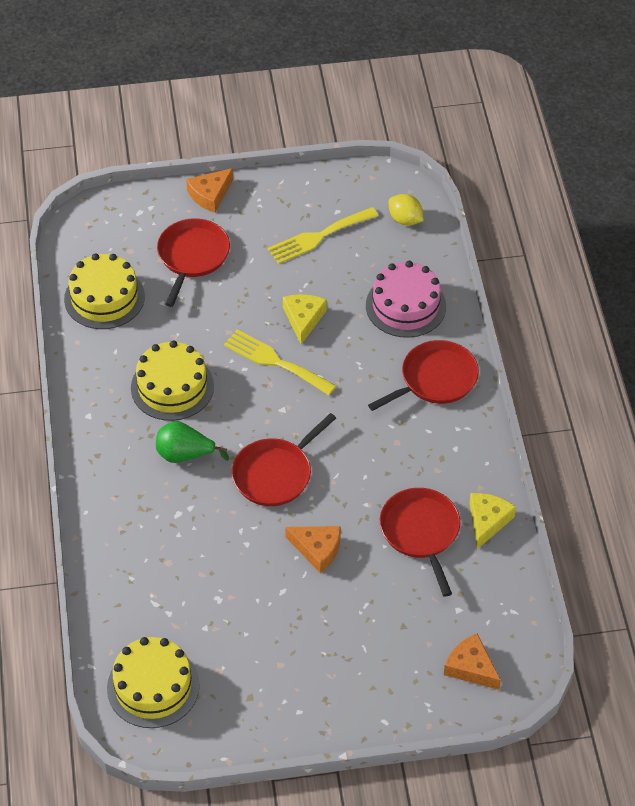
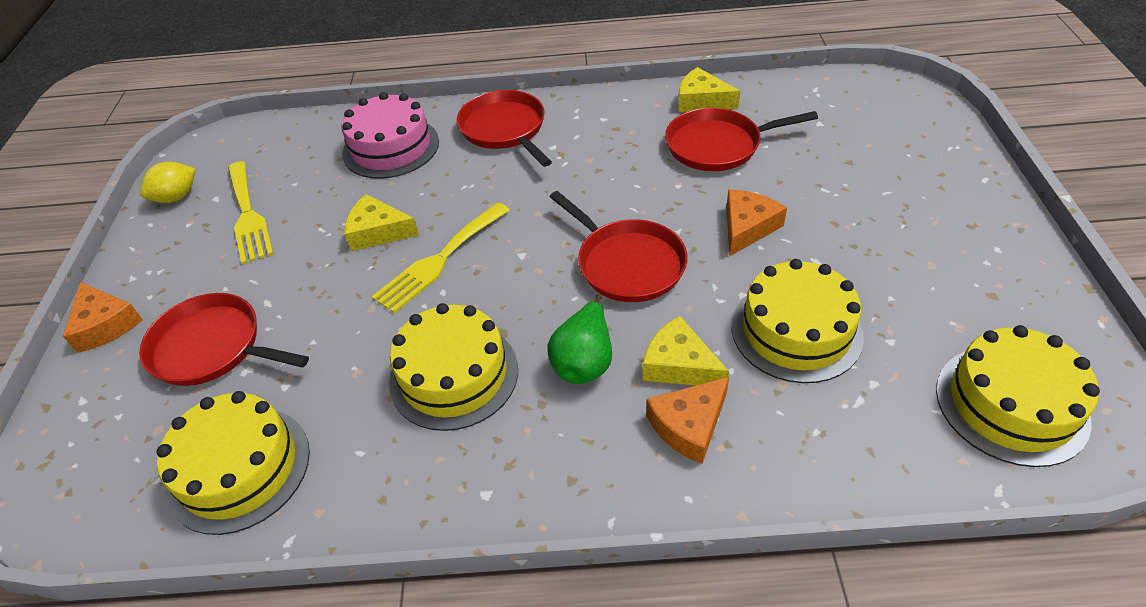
camera: 80 degrees left, 5 degrees down
yellow lemon [389,194,424,226] -> yellow lemon moved to [140,162,196,203]
orange cheese [444,633,501,690] -> orange cheese moved to [646,377,729,464]
none -> yellow cheese [643,316,729,386]
none -> yellow cake [731,259,864,383]

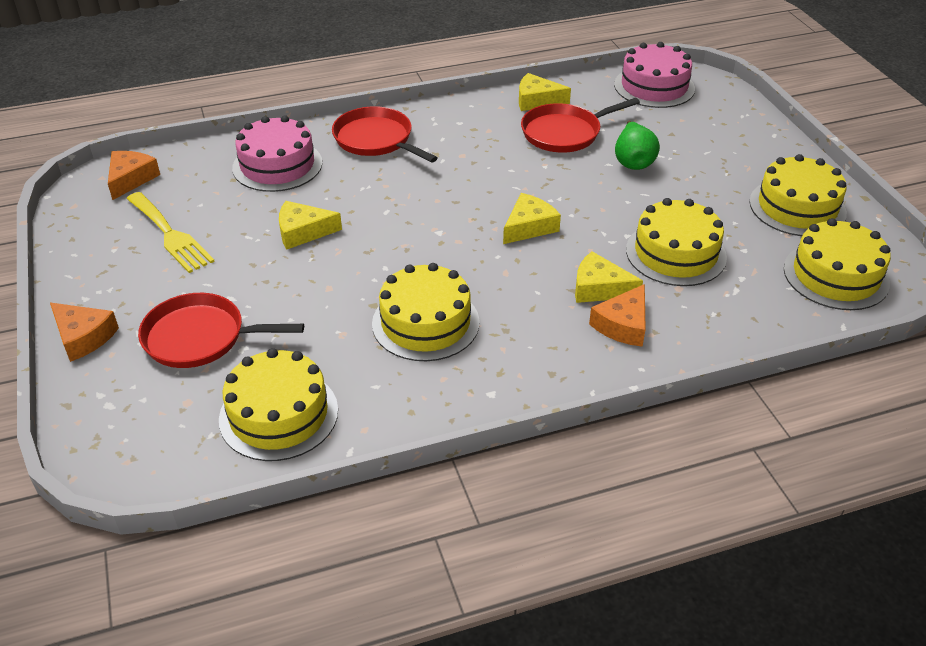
camera: 20 degrees left, 5 degrees down
yellow lemon [140,162,196,203] -> none
yellow fork [372,202,510,314] -> none
green pear [548,294,612,384] -> green pear moved to [615,120,660,170]
red pan [550,191,688,302] -> yellow cheese [503,193,561,244]
orange cheese [726,190,787,256] -> orange cheese moved to [108,151,160,200]
none -> pink cake [614,42,695,108]
none -> yellow cake [749,154,847,236]

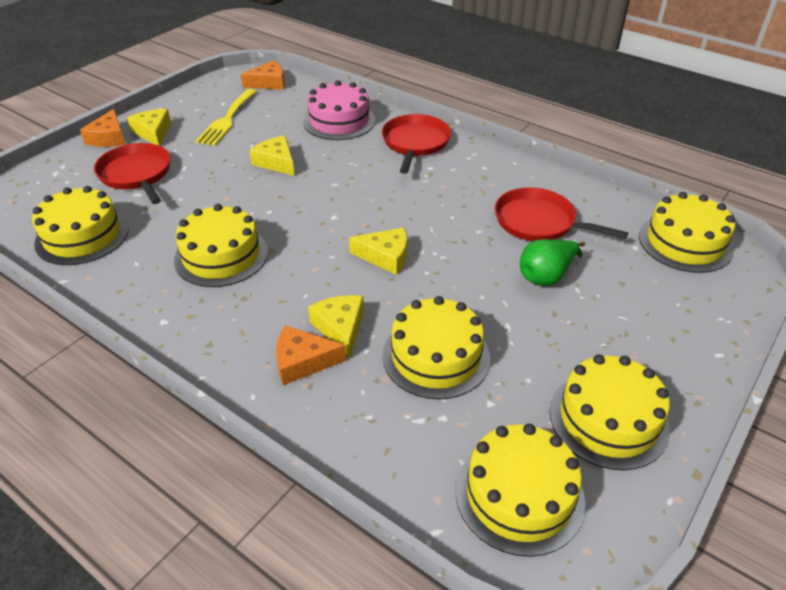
camera: 55 degrees right, 0 degrees up
yellow cheese [519,73,571,111] -> yellow cheese moved to [127,109,171,146]
pink cake [614,42,695,108] -> yellow cake [639,192,735,273]

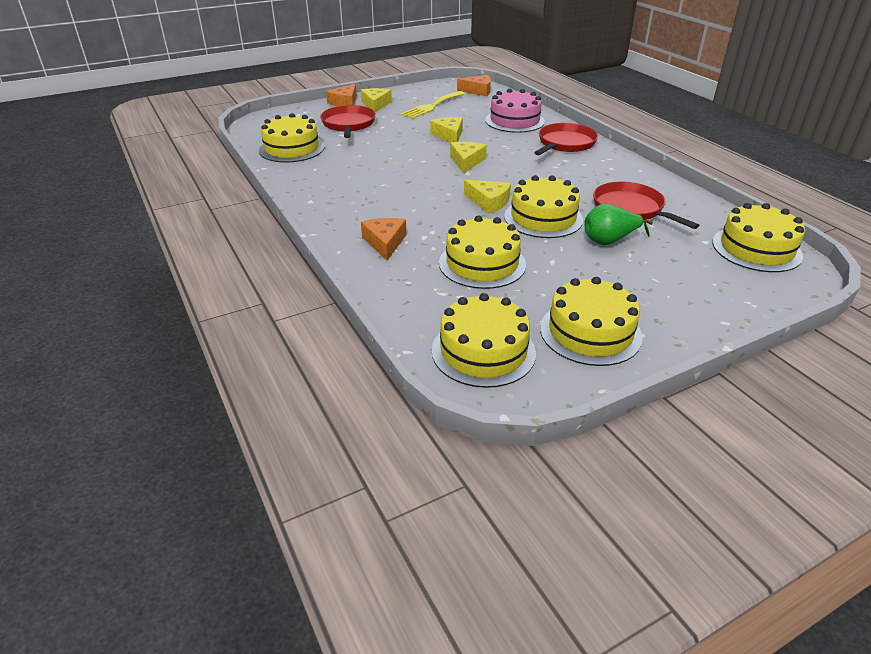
camera: 25 degrees right, 5 degrees down
yellow cake [174,204,268,287] -> yellow cake moved to [504,175,583,238]
orange cheese [276,325,346,385] -> orange cheese turned 60 degrees clockwise [361,218,406,261]
yellow cheese [308,295,364,357] -> yellow cheese moved to [450,142,487,173]

